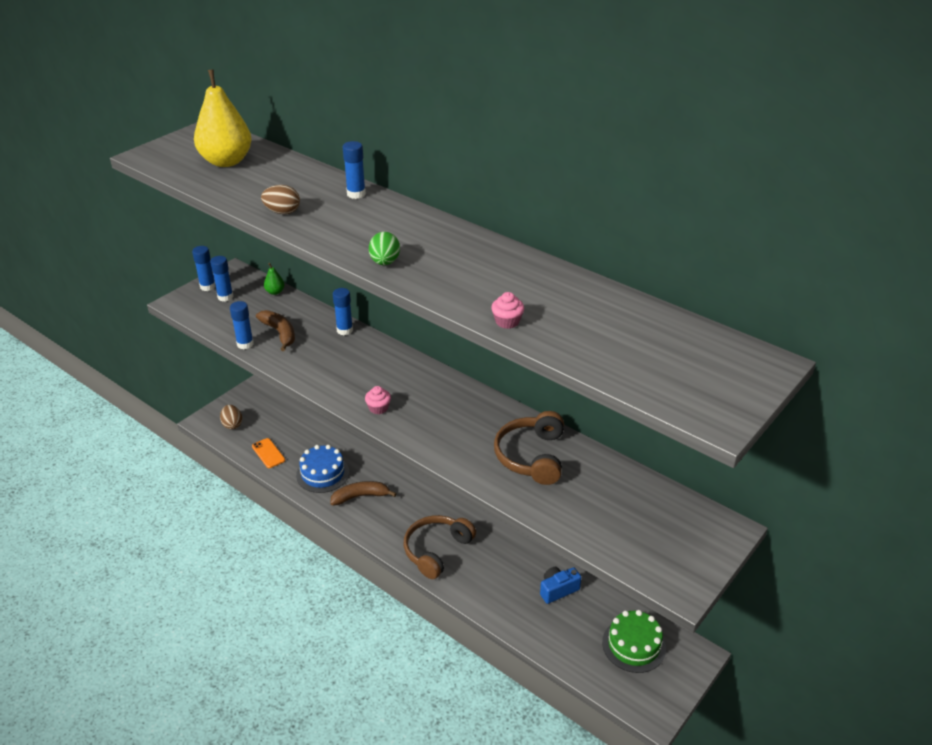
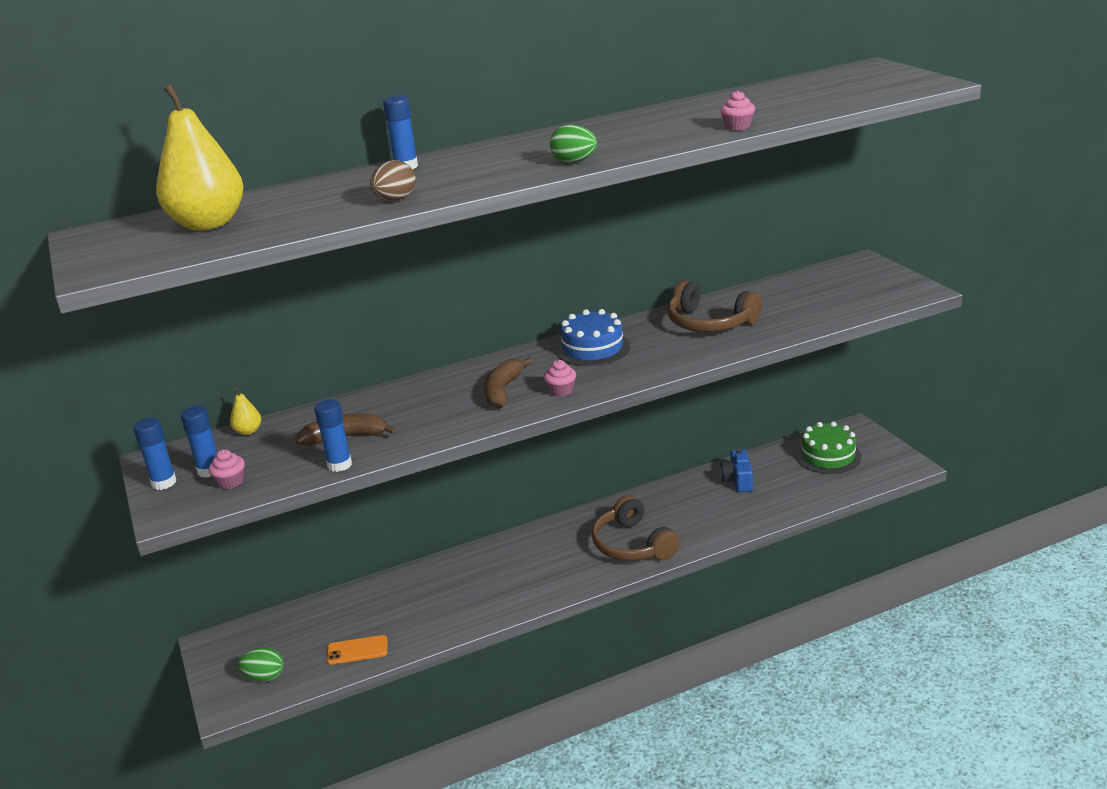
camera: 60 degrees left, 10 degrees down
brown egg [220,405,242,429] -> green egg [238,647,284,682]
green pear [264,263,285,295] -> yellow pear [230,388,261,435]
blue cake [296,445,349,493] -> blue cake moved to [556,309,630,366]
brown banana [330,481,397,505] -> brown banana moved to [484,357,533,409]
blue glue stick [333,288,353,336] -> none
none -> pink cupcake [209,449,245,489]

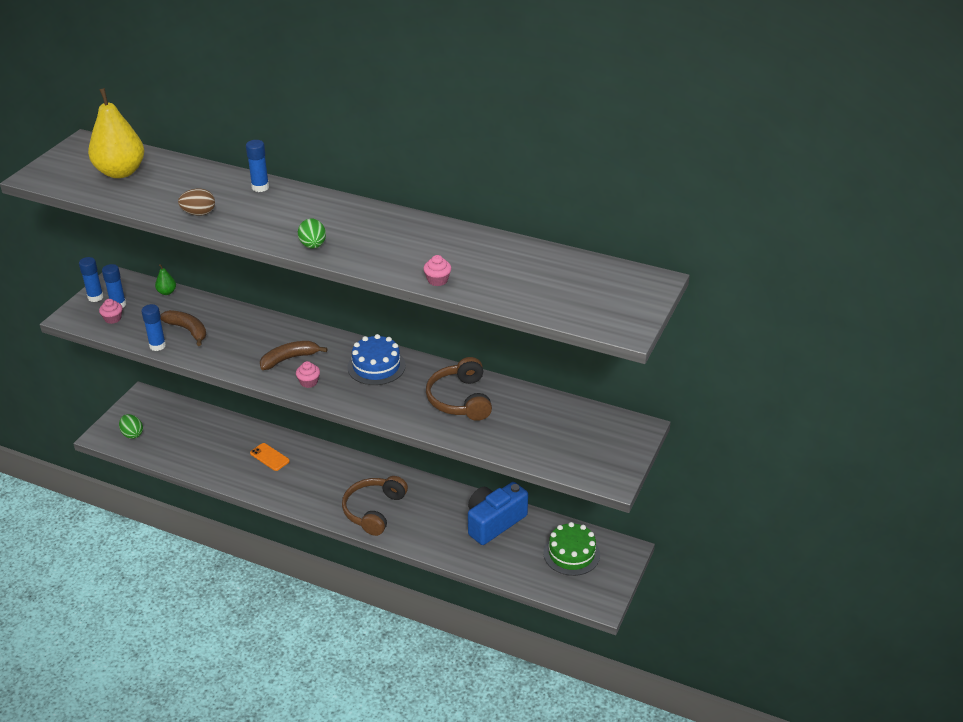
camera: 45 degrees right, 10 degrees up
yellow pear [230,388,261,435] -> green pear [155,264,176,295]
orange phone [327,635,387,665] -> orange phone moved to [250,443,290,471]
blue camera [720,449,753,492] -> blue camera [468,482,528,545], size x1.73

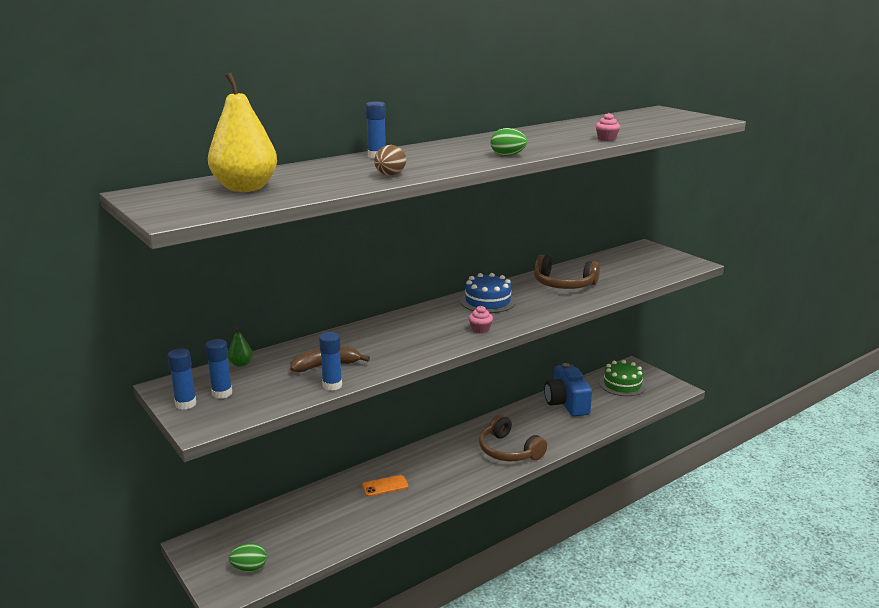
camera: 60 degrees left, 15 degrees down
pink cupcake [99,299,123,324] -> none
brown banana [260,341,328,370] -> none

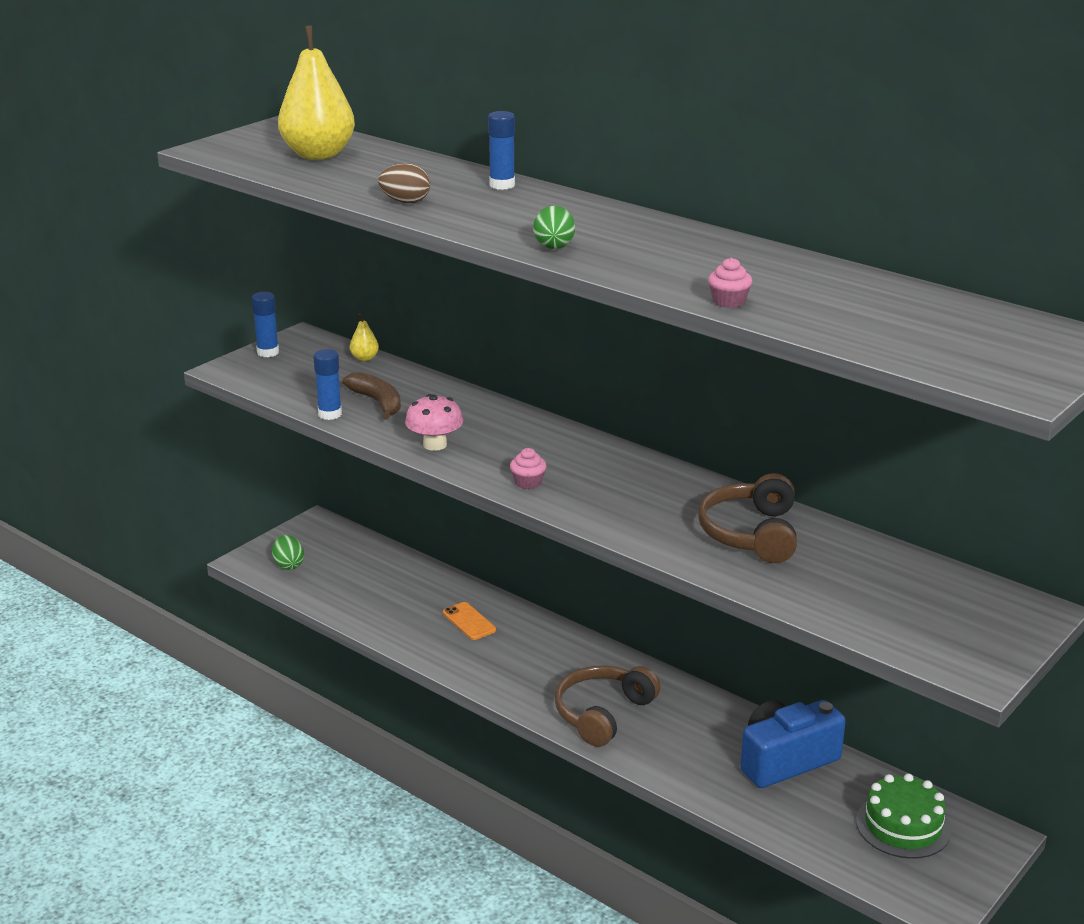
camera: 75 degrees right, 5 degrees up
blue glue stick [205,339,232,399] -> none
green pear [228,327,253,367] -> yellow pear [350,313,379,361]
blue cake [460,273,516,313] -> none
none -> pink mushroom [405,394,463,451]

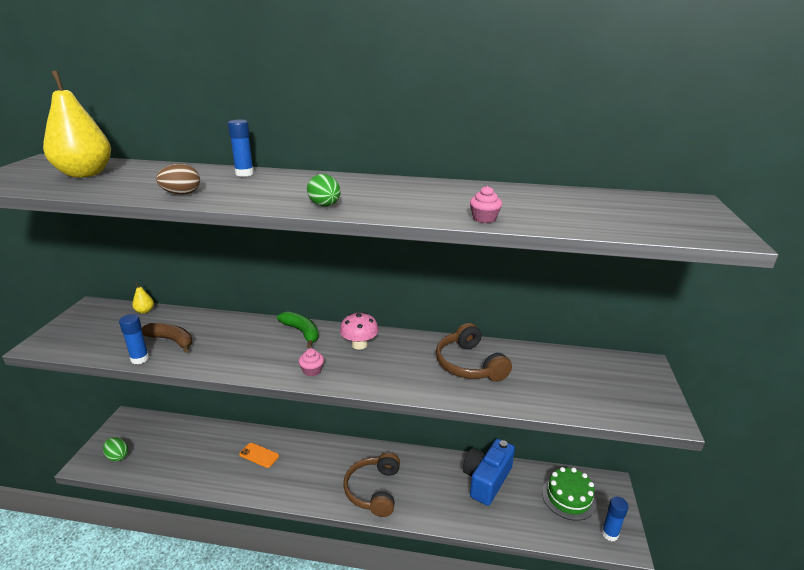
camera: 30 degrees left, 0 degrees up
blue glue stick [251,292,279,357] -> blue glue stick moved to [602,497,629,541]
pink mushroom [405,394,463,451] -> pink mushroom moved to [340,312,379,350]
none -> green banana [277,312,319,348]

